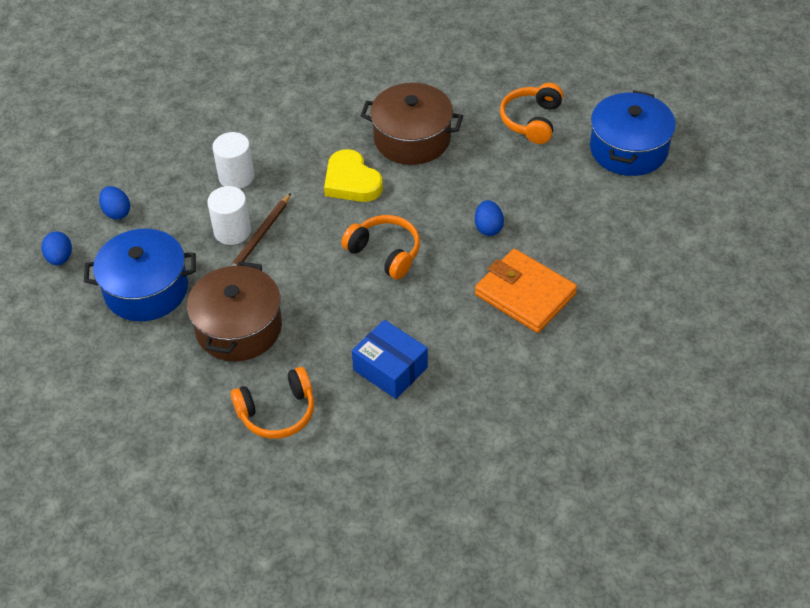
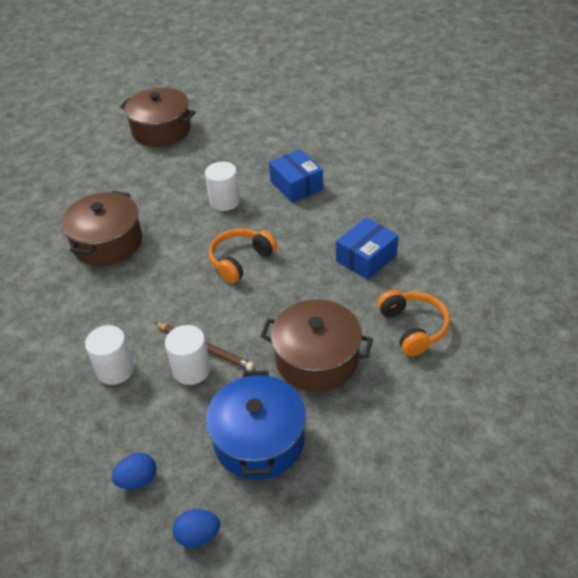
camera: 85 degrees left, 5 degrees down
yellow heart [324,149,383,202] -> none
blue egg [475,200,504,236] -> white cylinder [205,162,240,211]
orange wallet [475,249,577,333] -> blue box [269,149,323,203]
orange headphones [500,83,563,144] -> none
blue pot [590,90,676,176] -> brown pot [120,87,196,147]

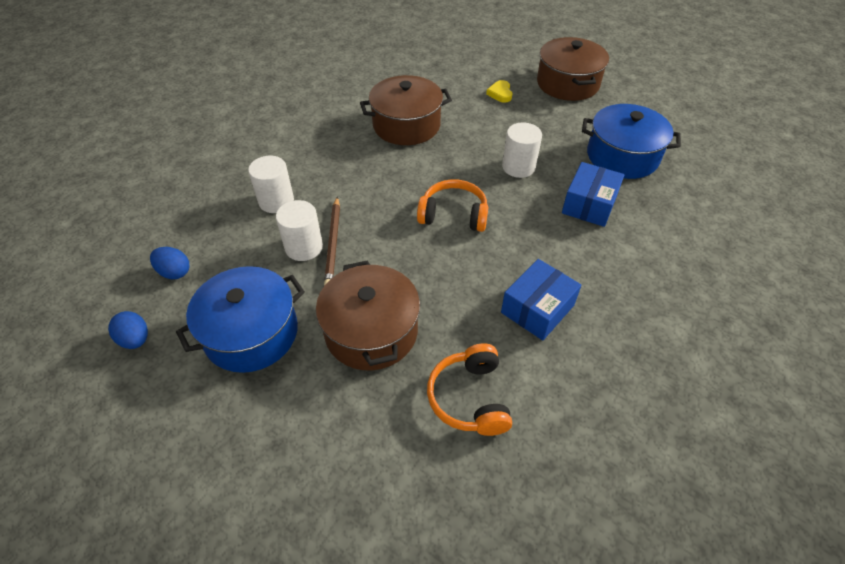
camera: 55 degrees right, 5 degrees up
blue box [336,217,399,280] -> blue box turned 60 degrees counterclockwise [501,259,582,340]
orange headphones [377,290,450,356] -> orange headphones turned 135 degrees clockwise [427,343,512,436]
none -> yellow heart [486,80,512,103]
none -> blue pot [582,104,681,179]

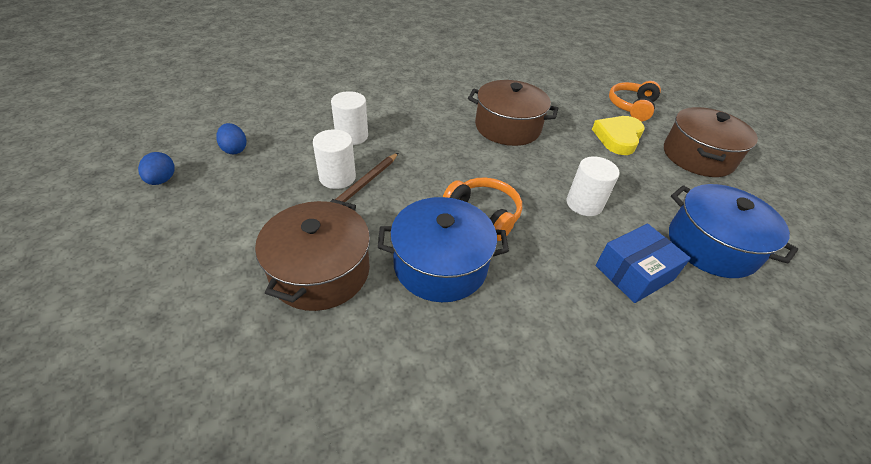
camera: 30 degrees right, 5 degrees down
blue pot [176,266,305,373] -> blue pot moved to [378,197,509,302]
orange headphones [427,343,512,436] -> orange headphones moved to [609,81,661,121]
yellow heart [486,80,512,103] -> yellow heart [592,116,645,155], size x1.81
blue box [501,259,582,340] -> none

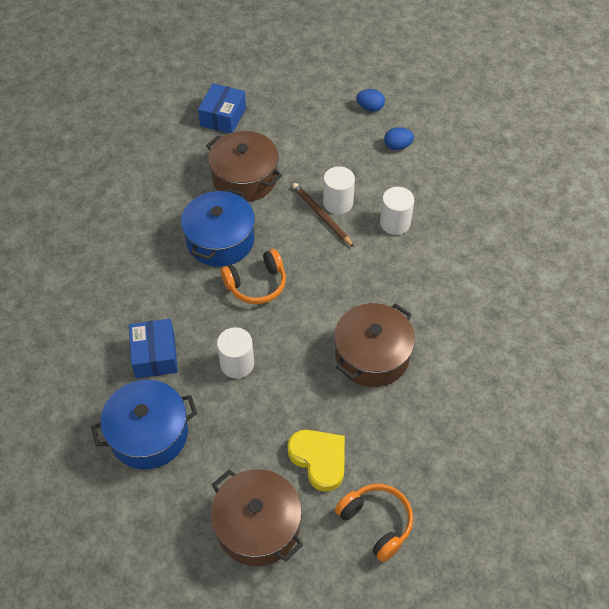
camera: 115 degrees right, 10 degrees up
none -> blue box [198,83,246,133]

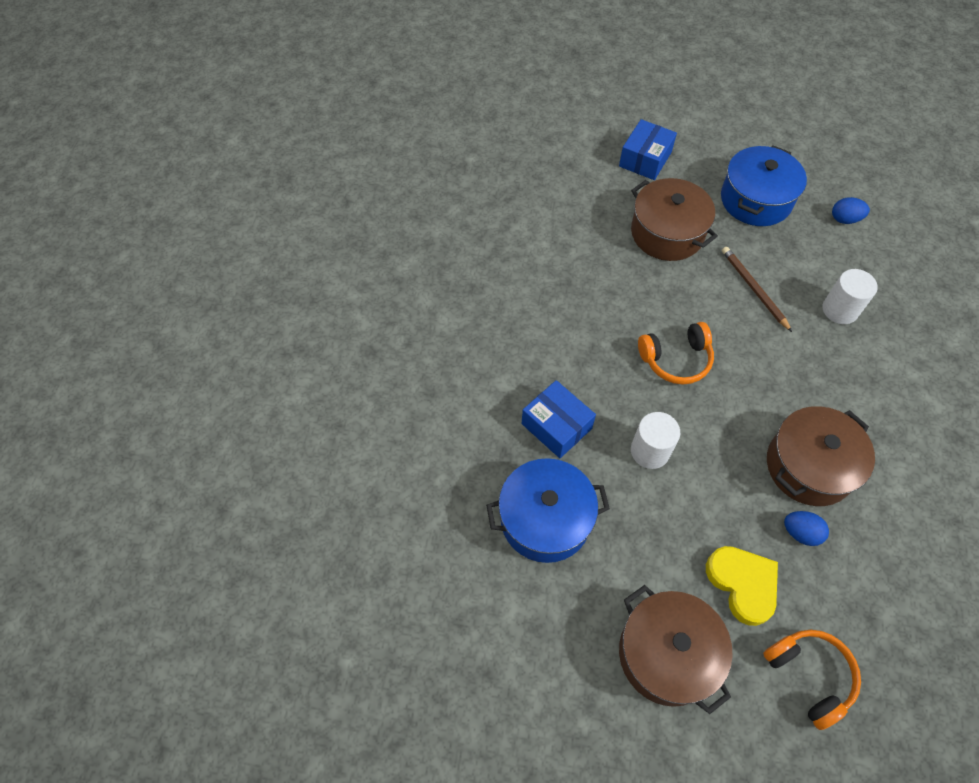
camera: 10 degrees right, 5 degrees up
blue box [129,319,178,378] -> blue box turned 45 degrees counterclockwise [522,380,596,458]
blue pot [181,188,255,267] -> blue pot moved to [721,145,807,226]
white cylinder [323,166,355,214] -> none
blue egg [356,89,385,112] -> blue egg moved to [784,511,829,546]

